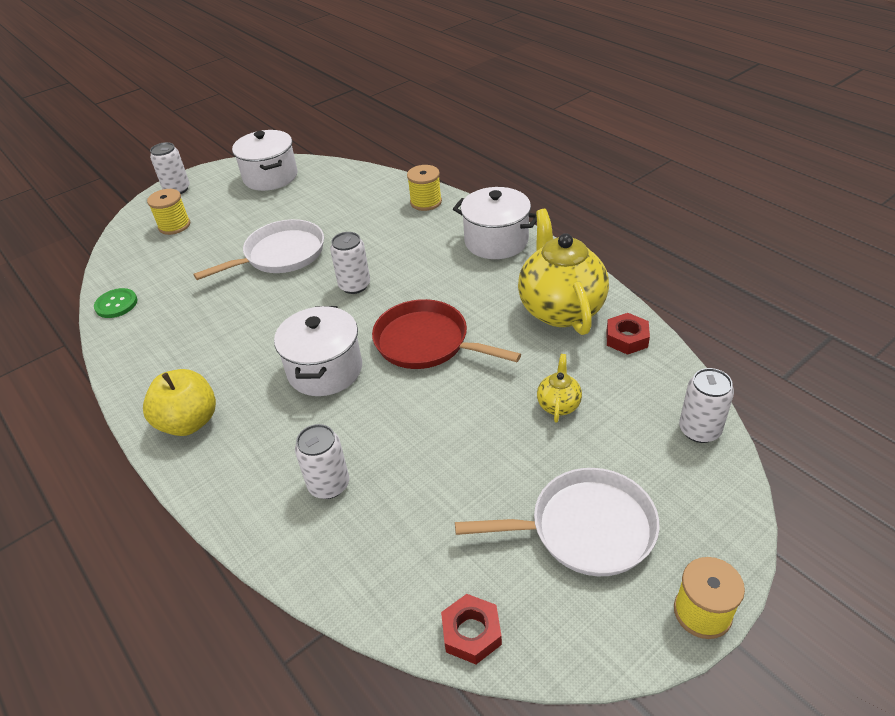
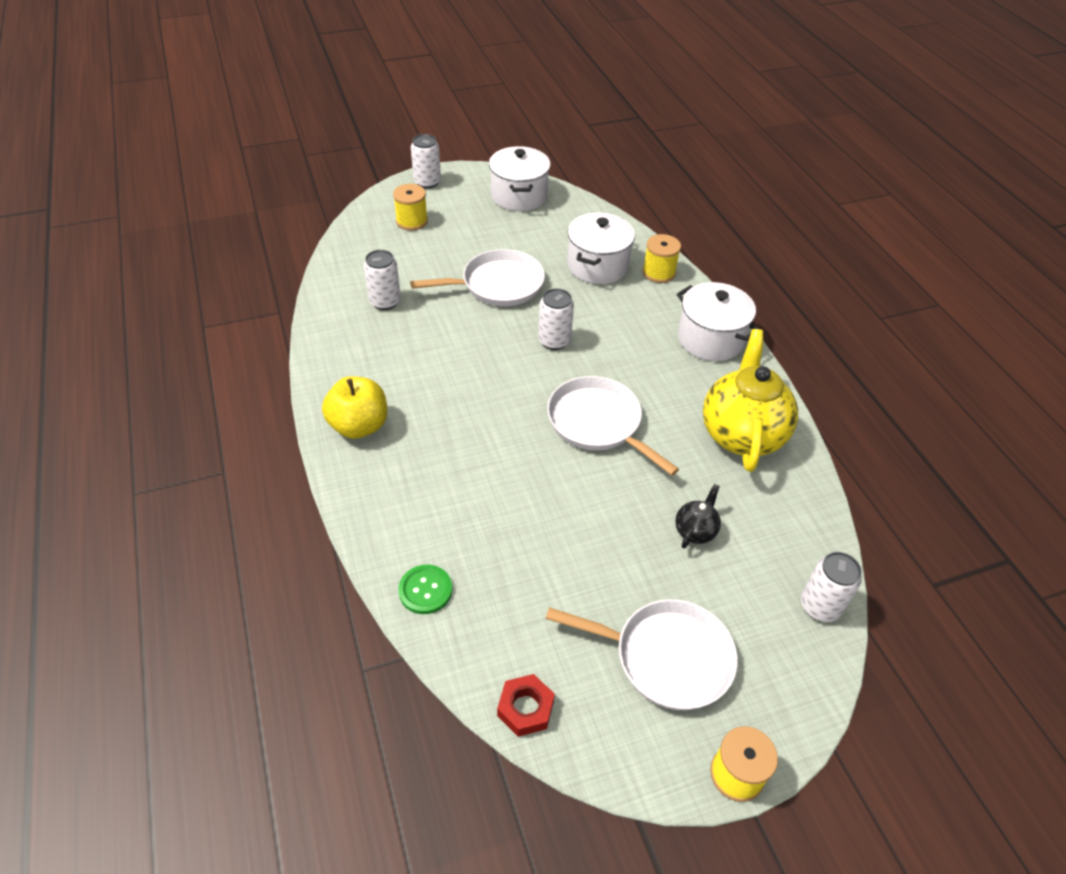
camera: 15 degrees right, 5 degrees up
green button [94,288,137,318] -> green button moved to [398,565,452,614]
white pot [274,306,362,396] -> white pot moved to [567,213,635,284]
white can [295,424,349,499] -> white can moved to [364,250,401,310]
red pan [372,299,521,369] -> white pan [547,376,679,476]
yellow teapot [537,354,582,422] -> black teapot [675,484,721,549]
red nut [607,313,650,355] -> none

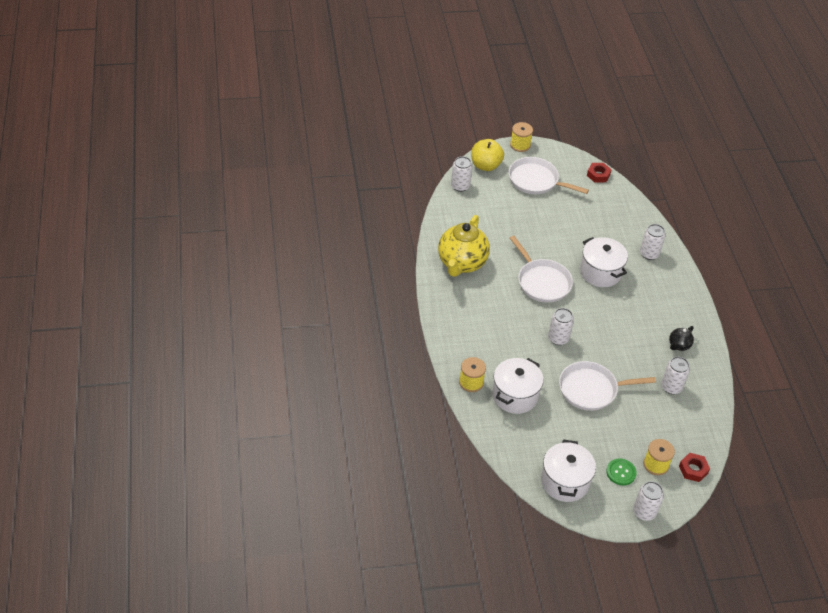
camera: 170 degrees left, 0 degrees up
yellow apple [322,376,387,439] -> yellow apple moved to [471,139,504,171]
green button [398,565,452,614] -> green button moved to [606,459,637,485]
black teapot [675,484,721,549] -> black teapot moved to [669,326,694,351]
white pot [677,282,759,361] -> white pot moved to [580,237,628,287]
none -> white can [640,224,666,260]
none -> red nut [679,453,710,482]

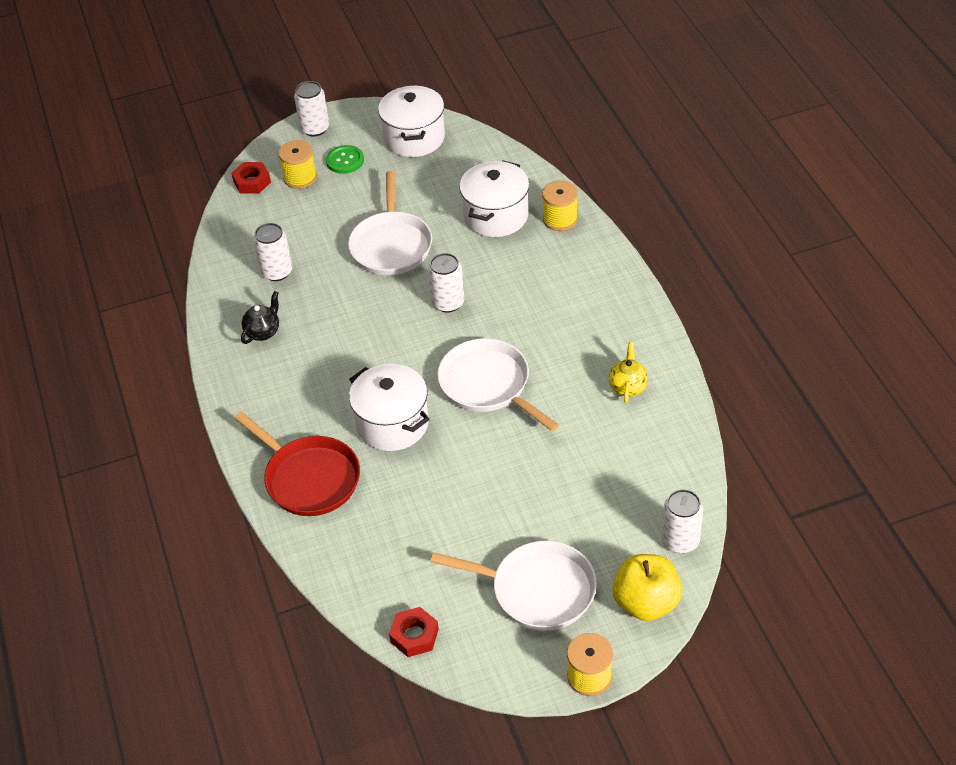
camera: 175 degrees right, 0 degrees up
yellow teapot [438,215,490,277] -> yellow teapot [609,342,648,403], size x0.44
white pan [559,361,656,411] -> white pan turned 105 degrees clockwise [348,171,432,275]
white can [640,224,666,260] -> red pan [234,412,360,516]

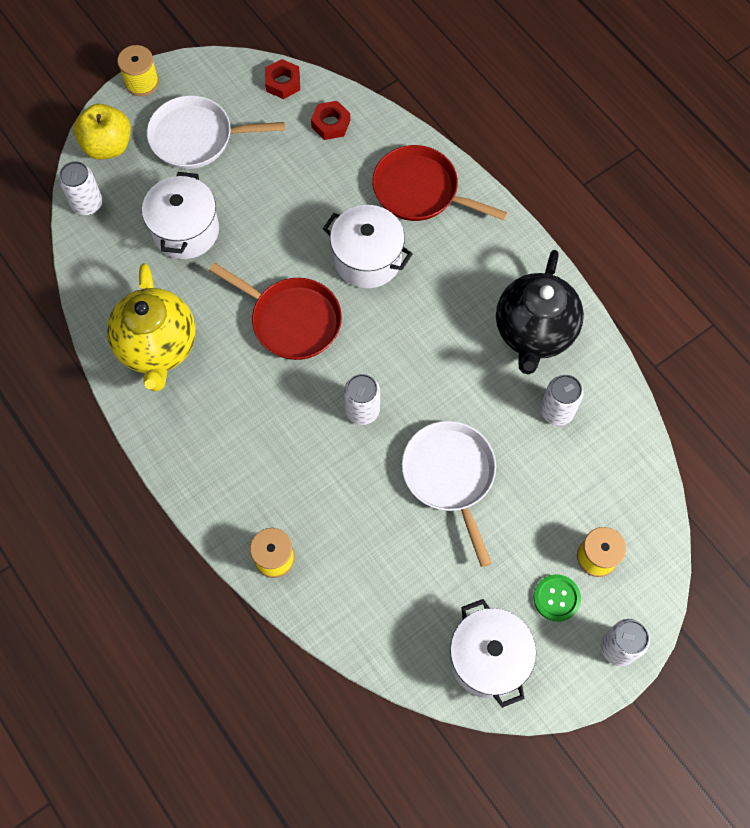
camera: 160 degrees right, 20 degrees up
red nut [232,162,271,194] -> red nut moved to [311,101,350,140]
black teapot [241,291,279,344] -> black teapot [496,250,584,375], size x2.25
white pan [437,338,559,431] -> red pan [209,263,342,360]
white pot [459,160,529,237] -> white pot moved to [142,172,219,259]
yellow teapot [609,342,648,403] -> yellow teapot [107,263,196,391], size x2.25

